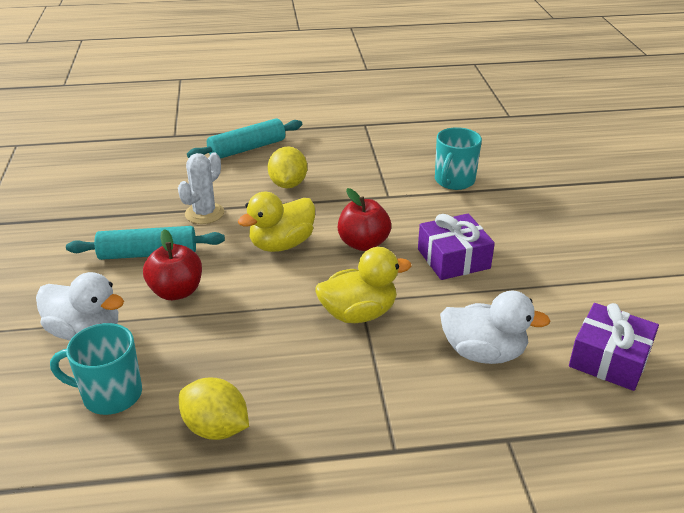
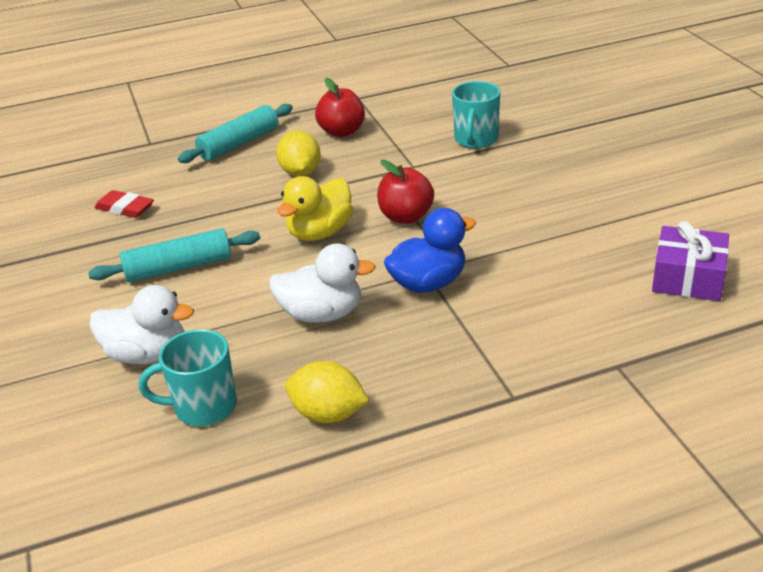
camera: 10 degrees left, 0 degrees up
red apple [143,229,202,300] -> red apple moved to [315,78,365,137]
white cactus [178,152,224,224] -> none
yellow duck [315,247,411,323] -> blue duck [384,208,476,293]
purple gift [418,214,495,280] -> none
white duck [440,291,550,364] -> white duck moved to [269,243,376,323]
none -> red eraser [94,190,154,218]

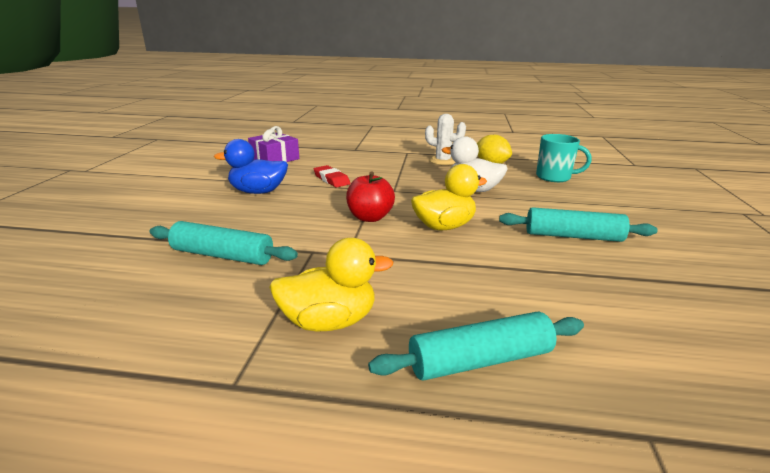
camera: 155 degrees left, 10 degrees down
white duck [89,285,194,364] -> none
red eraser [94,190,154,218] -> red eraser moved to [314,165,350,188]
yellow lemon [276,130,321,176] -> none
red apple [315,78,365,137] -> yellow duck [269,238,393,332]
blue duck [384,208,476,293] -> blue duck moved to [214,139,288,194]
turquoise mug [452,81,500,148] -> turquoise rolling pin [149,221,298,265]
none -> white cactus [425,114,466,165]

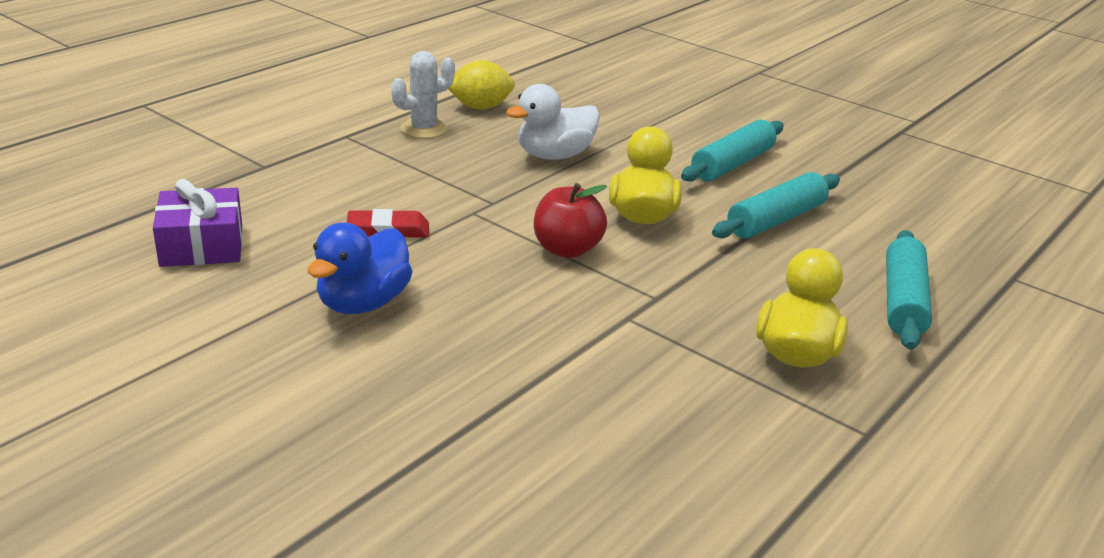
camera: 60 degrees left, 5 degrees up
turquoise rolling pin [149,221,298,265] -> turquoise rolling pin moved to [712,172,840,239]
turquoise mug [536,134,592,182] -> none

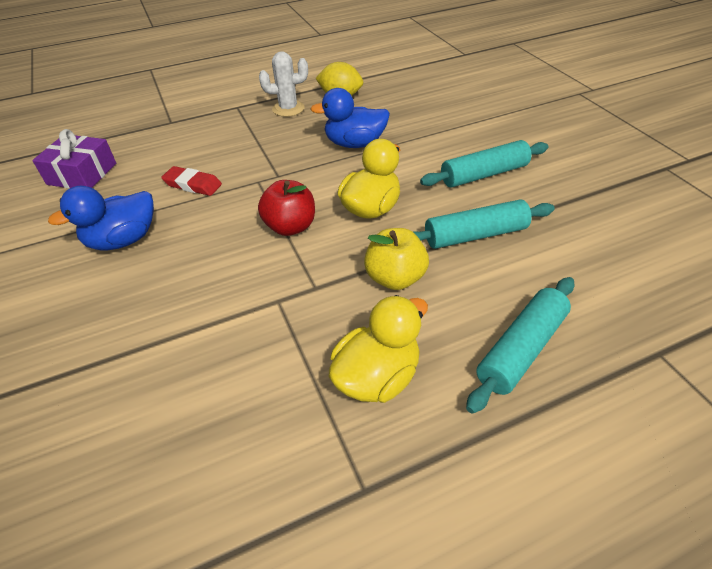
camera: 30 degrees right, 15 degrees up
white duck [506,84,600,160] -> blue duck [310,88,390,148]
none -> yellow apple [364,228,429,290]

